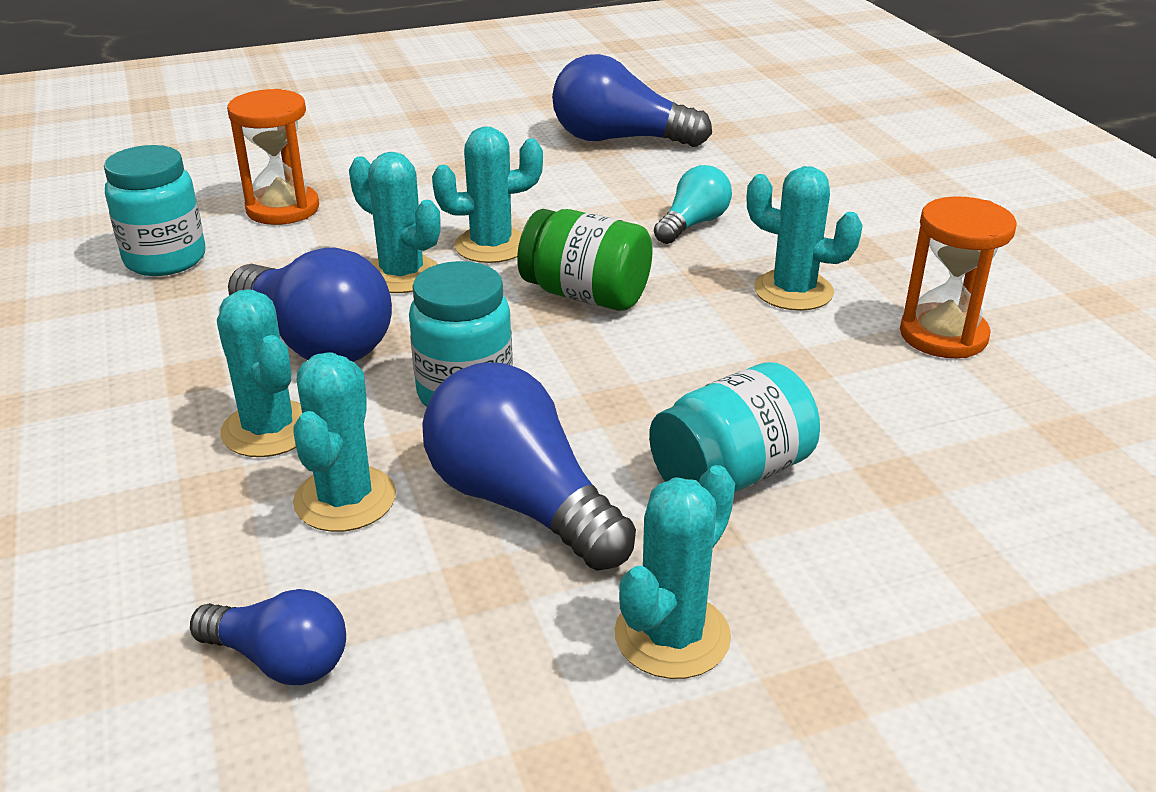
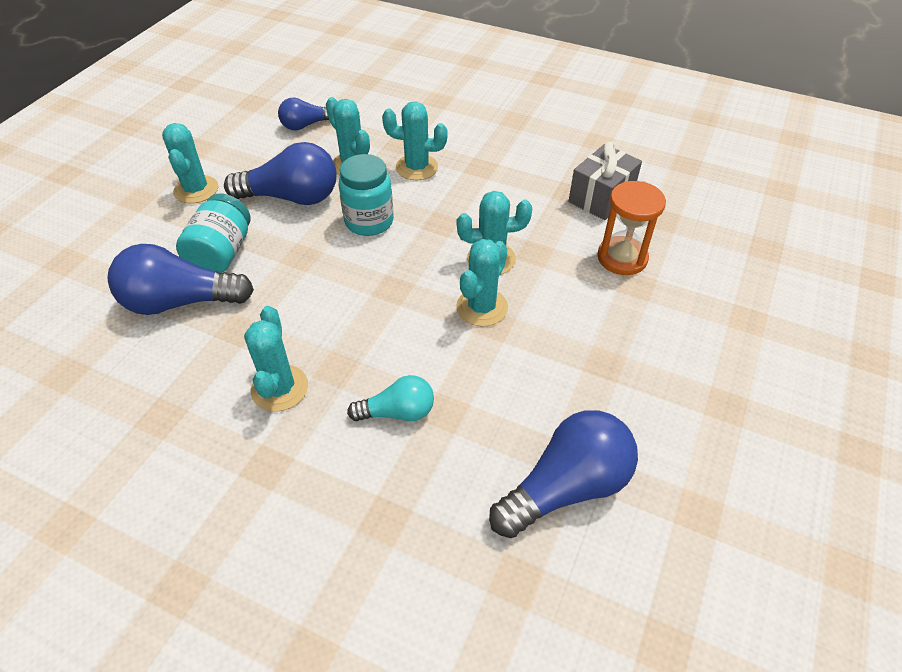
camera: 135 degrees right, 15 degrees up
turquoise jar [104,145,205,276] -> grey gift [569,141,642,220]
blue light bulb [228,248,392,362] -> blue light bulb moved to [108,244,254,315]
green jar [517,209,653,311] -> none
turquoise light bulb [654,165,732,244] -> turquoise light bulb turned 90 degrees counterclockwise [347,375,434,421]
turquoise cactus [747,166,863,311] -> turquoise cactus turned 75 degrees counterclockwise [244,306,308,412]
orange hourglass [900,196,1017,358] -> none

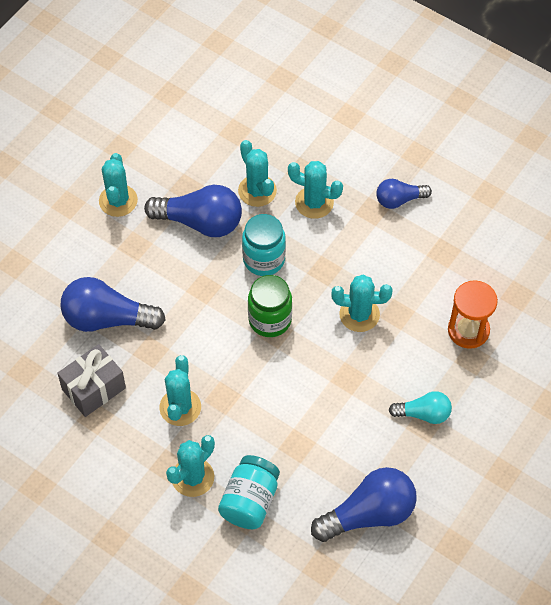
camera: 10 degrees right, 10 degrees up
turquoise jar [176,193,251,273] -> turquoise jar moved to [218,455,280,529]
blue light bulb [278,98,329,130] -> blue light bulb moved to [376,179,432,209]
turquoise light bulb [347,375,434,421] -> turquoise light bulb moved to [389,391,452,424]
turquoise cactus [456,239,508,327] -> turquoise cactus moved to [166,435,215,497]
grey gift [569,141,642,220] -> grey gift moved to [57,344,126,417]
none -> green jar [248,275,292,337]

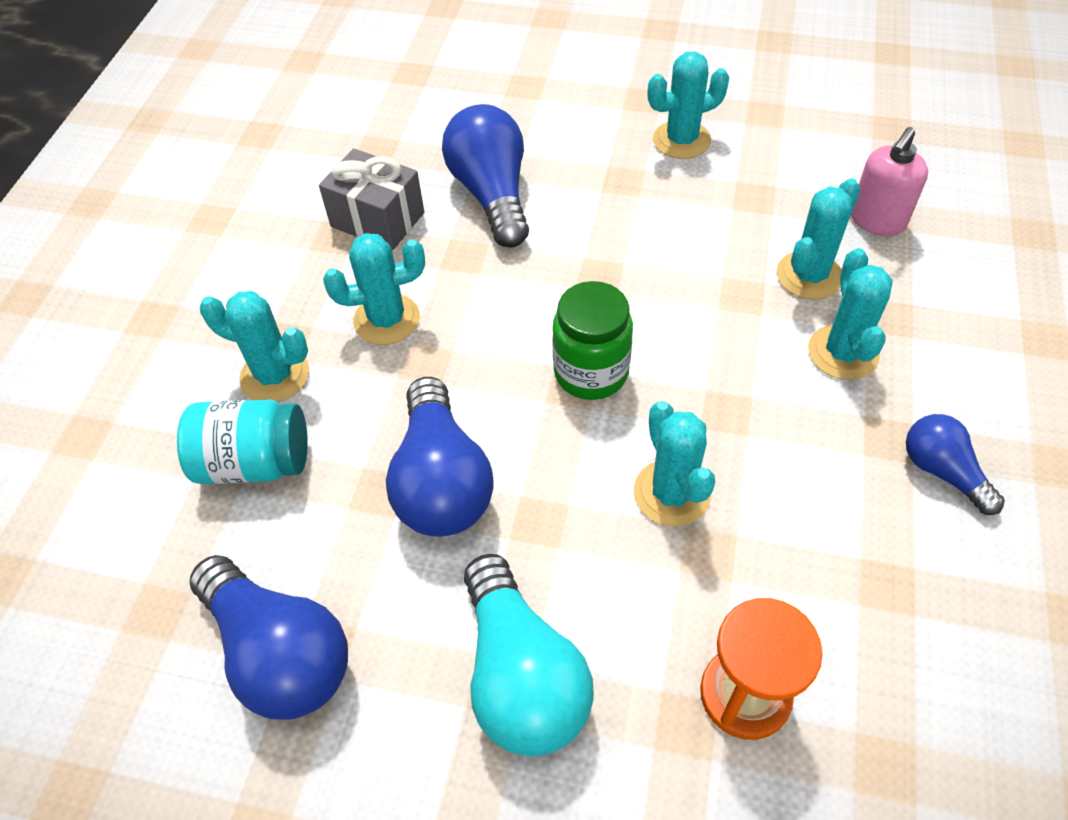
camera: 70 degrees right, 5 degrees down
blue light bulb [144,184,242,237] -> blue light bulb moved to [386,377,494,537]
turquoise jar [242,214,286,276] -> none
turquoise light bulb [389,391,452,424] -> turquoise light bulb [464,554,594,756], size x1.72
none -> pink soap dispenser [851,127,928,236]

